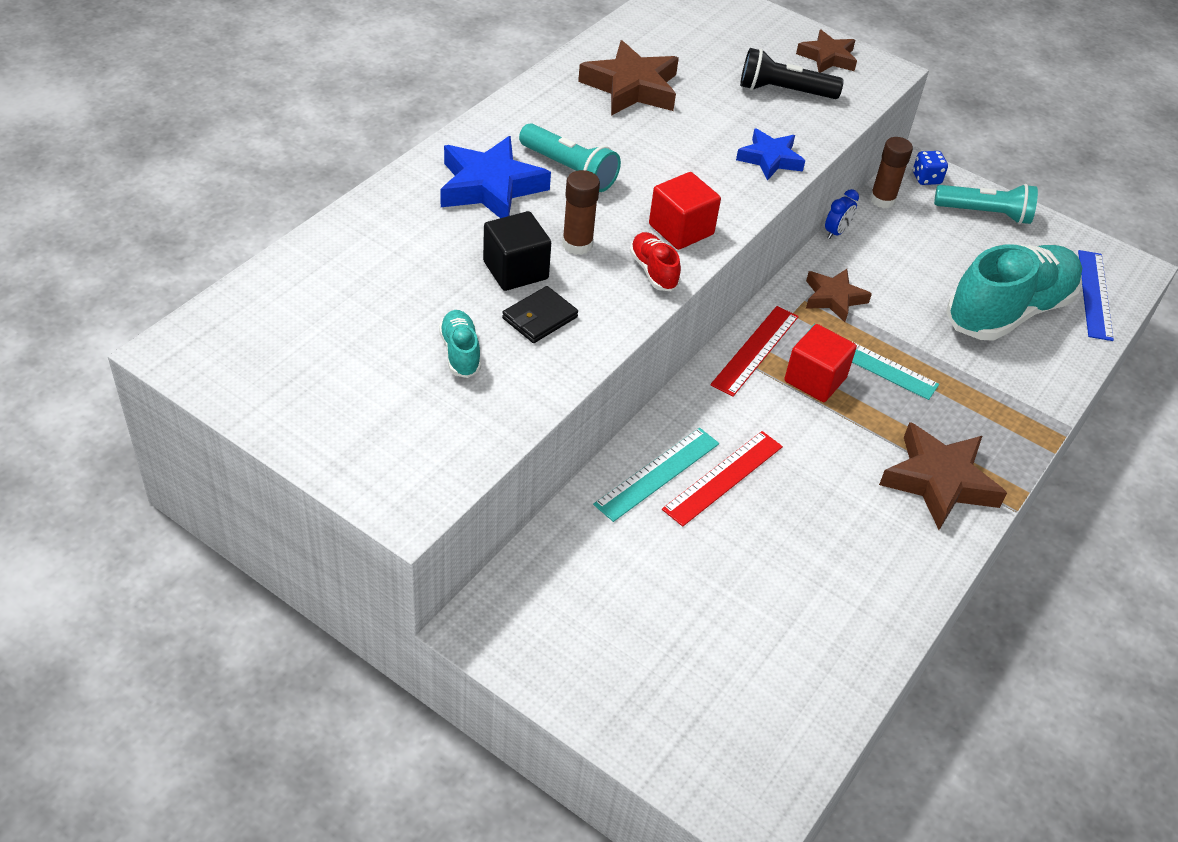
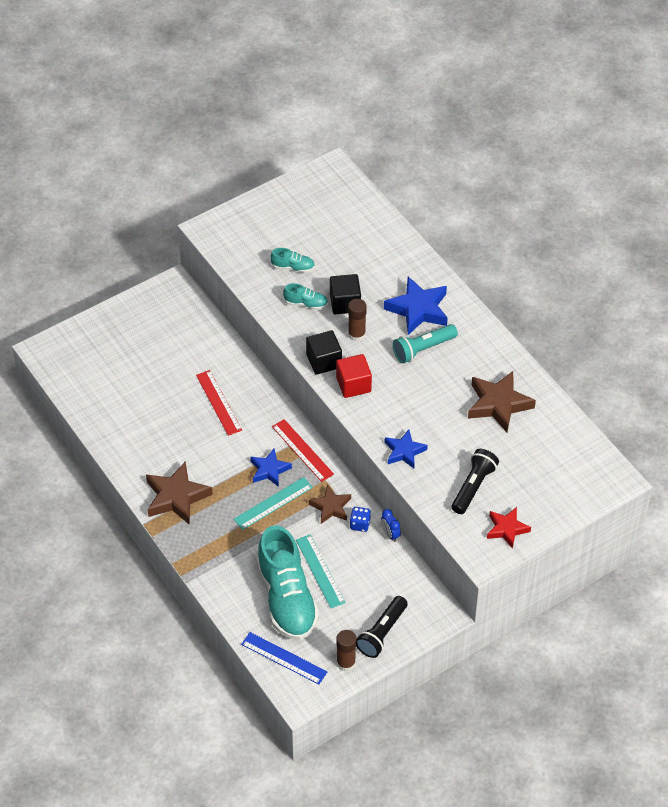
camera: 115 degrees right, 5 degrees up
black wallet [502,286,578,343] -> turquoise shoe [283,283,328,310]
turquoise ruler [593,428,719,522] -> turquoise ruler moved to [296,534,346,608]
red shoe [630,232,681,291] -> black cube [306,330,342,375]
red cube [784,324,857,402] -> blue star [250,448,292,487]
brown star [796,29,857,73] -> red star [487,507,531,549]
brown glue stick [870,137,913,208] -> brown glue stick moved to [336,630,356,672]
blue dice [913,151,948,185] -> blue dice moved to [350,507,371,532]
turquoise flashlight [934,184,1038,224] -> black flashlight [356,596,408,658]

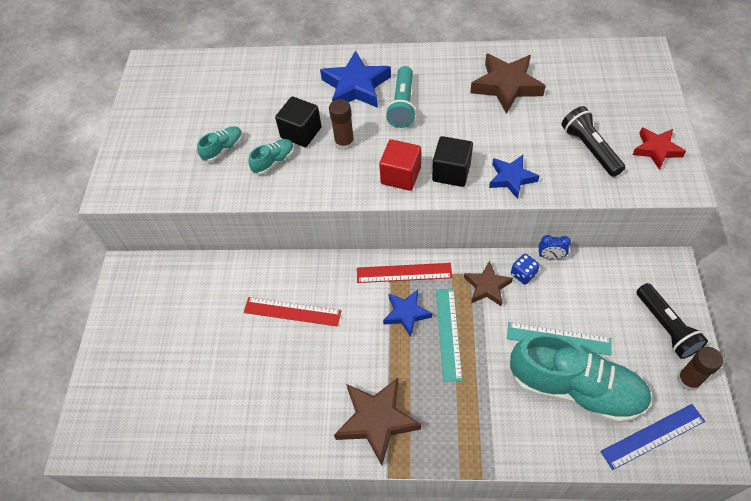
camera: 50 degrees left, 5 degrees up
black cube [306,330,342,375] -> black cube moved to [432,136,473,187]

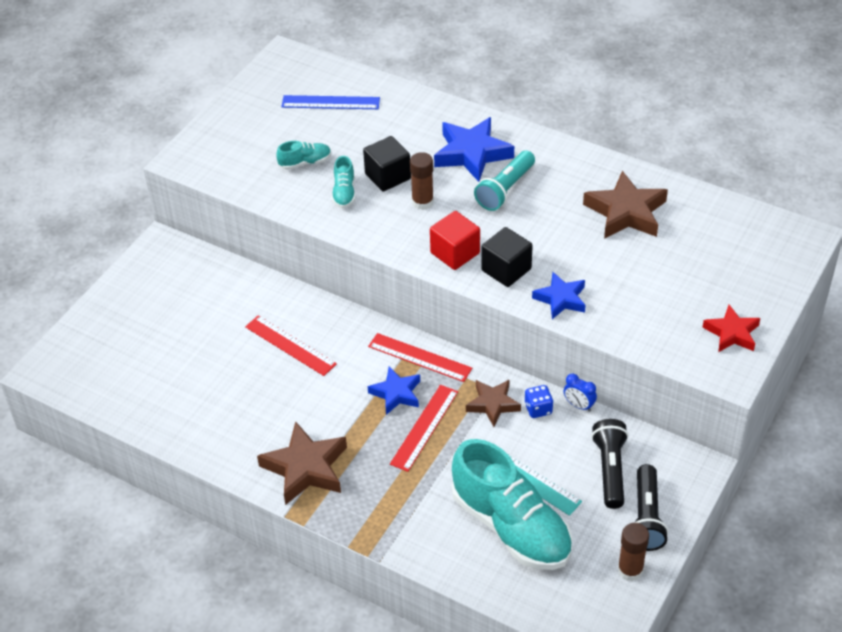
camera: 25 degrees right, 10 degrees down
turquoise shoe [249,139,294,175] -> turquoise shoe turned 105 degrees clockwise [332,156,355,208]
turquoise ruler [436,289,462,382] -> red ruler [390,385,458,472]
black flashlight [561,106,625,177] -> black flashlight moved to [591,419,628,509]
blue ruler [600,404,705,470] -> blue ruler moved to [281,95,380,109]

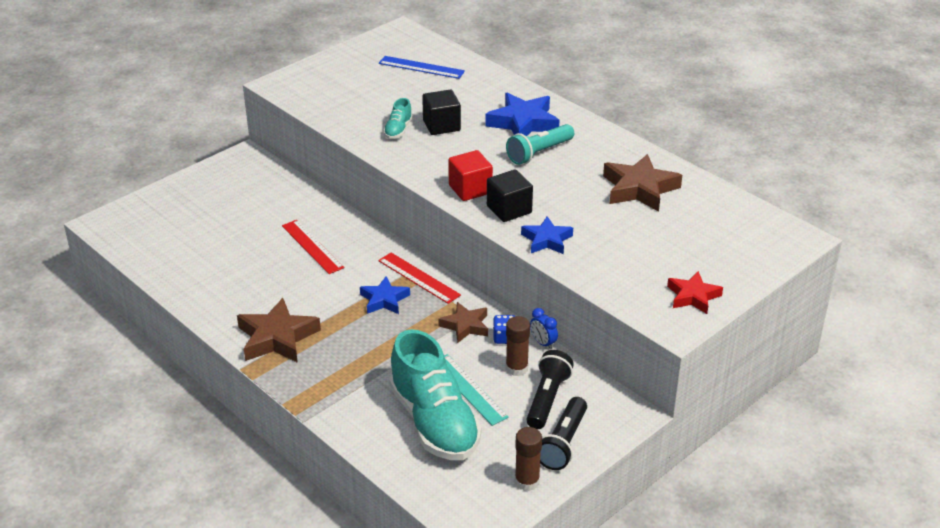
camera: 15 degrees right, 10 degrees down
turquoise shoe [276,141,331,170] -> none
red ruler [390,385,458,472] -> none
brown glue stick [410,152,434,210] -> brown glue stick moved to [506,316,530,376]

